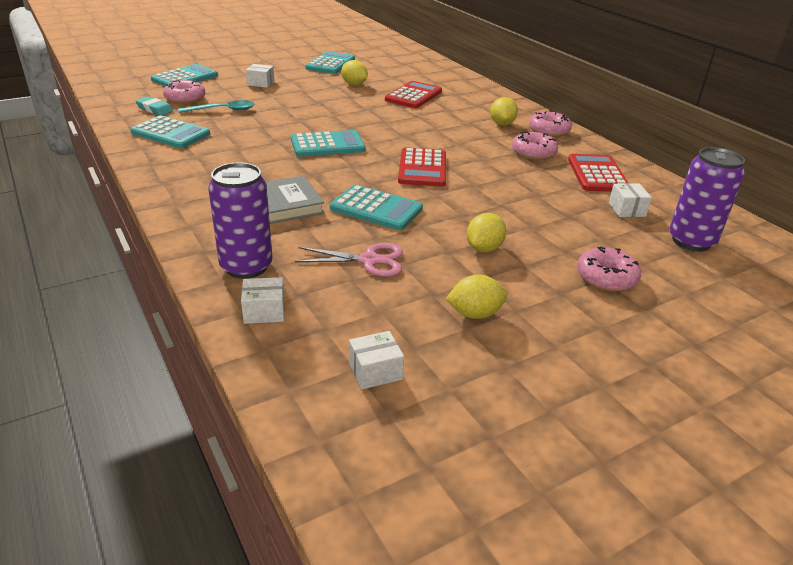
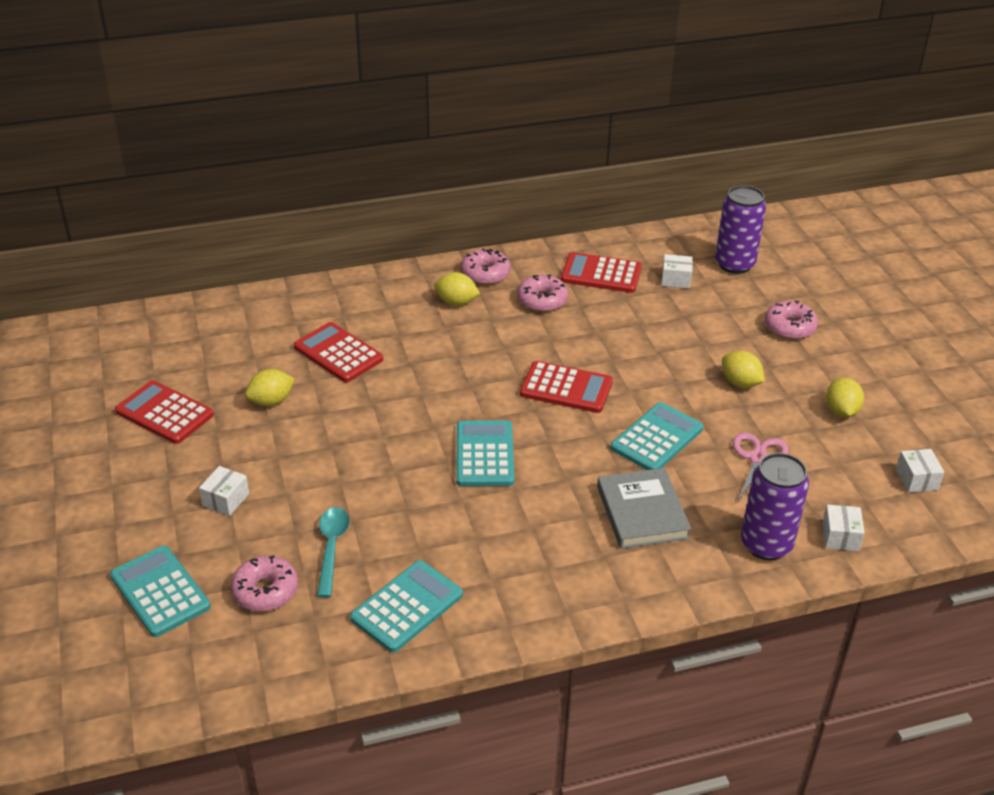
camera: 75 degrees left, 5 degrees up
turquoise eraser [135,96,173,115] -> none
turquoise calculator [305,51,355,74] -> red calculator [115,380,214,444]

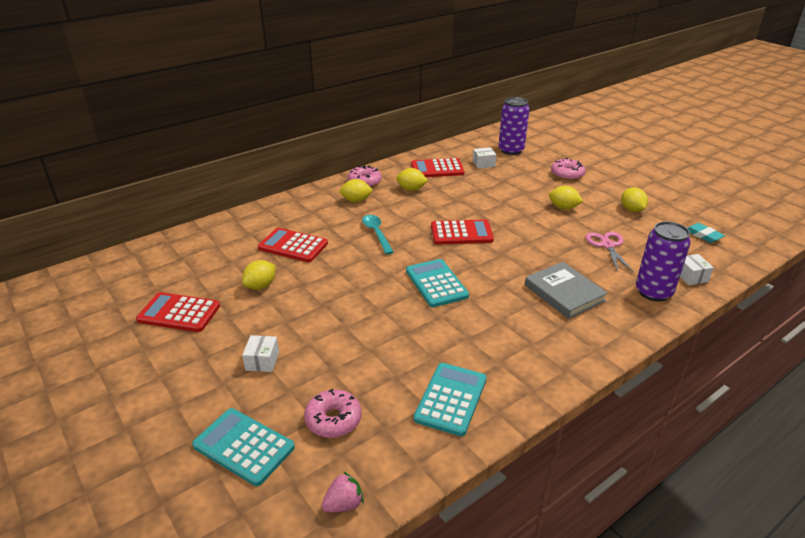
camera: 20 degrees left, 5 degrees down
turquoise spoon [317,507,349,598] -> turquoise spoon moved to [362,215,394,254]
pink donut [517,275,569,312] -> yellow lemon [396,168,428,191]
turquoise calculator [611,402,703,470] -> none
white box [896,449,944,493] -> turquoise eraser [687,223,725,243]
none -> pink strawberry [321,471,364,513]

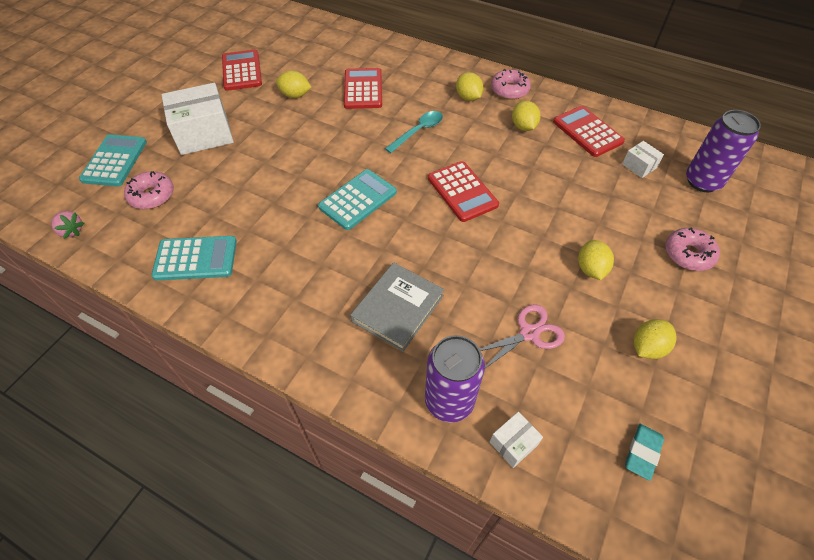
camera: 65 degrees right, 20 degrees up
white box [242,335,279,372] -> white box [161,83,234,155], size x2.15

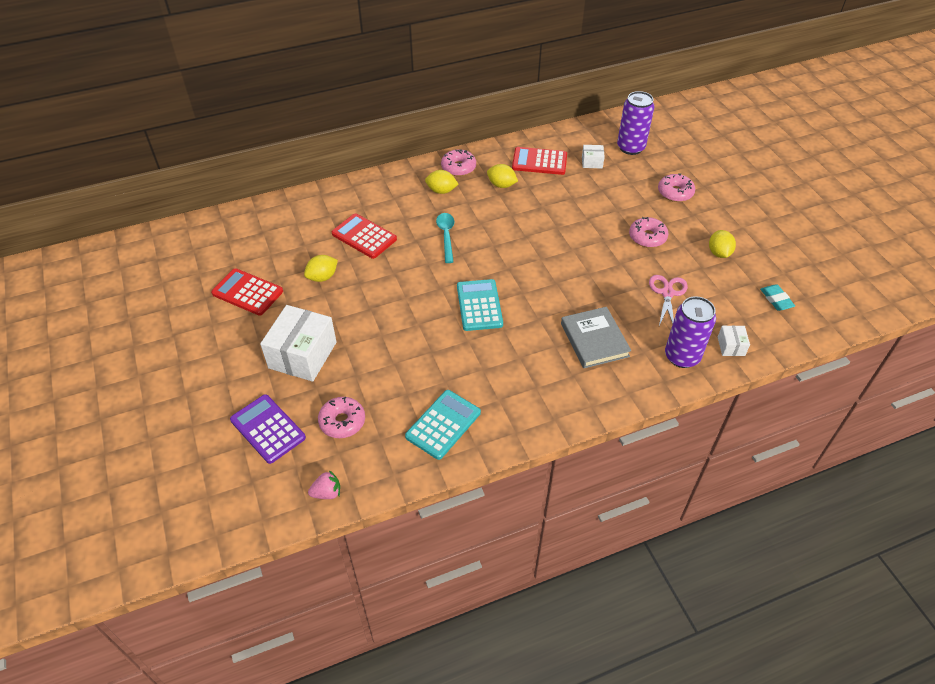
camera: 50 degrees left, 5 degrees down
turquoise calculator [79,134,147,186] -> purple calculator [230,394,306,464]
red calculator [428,161,499,222] -> none
yellow lemon [578,240,614,280] -> pink donut [629,217,668,248]

